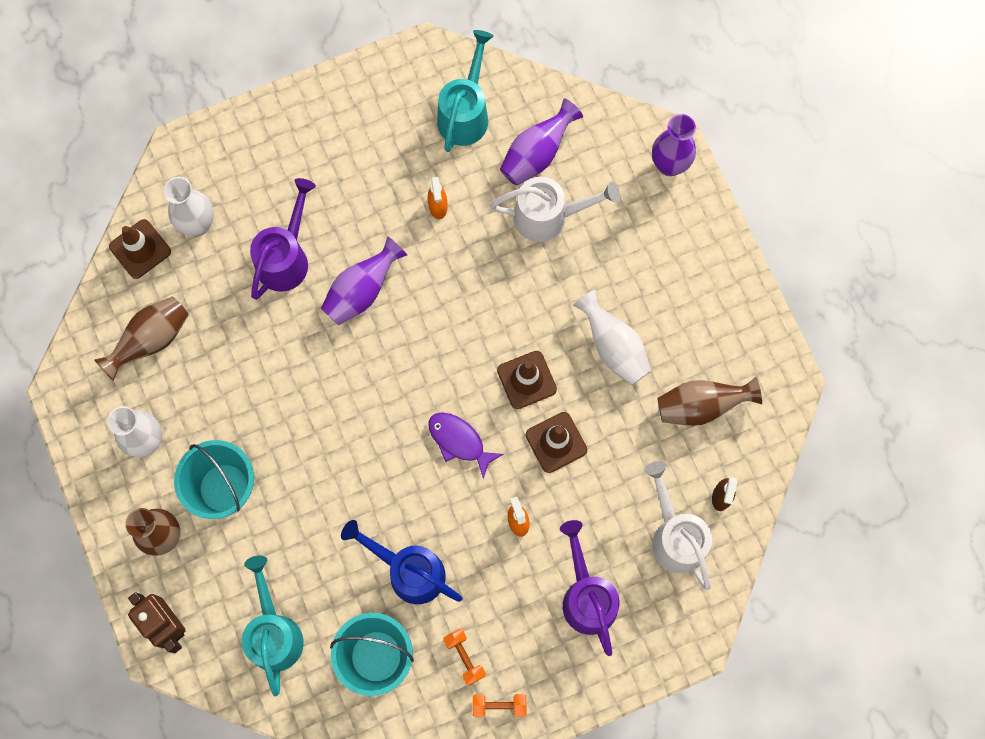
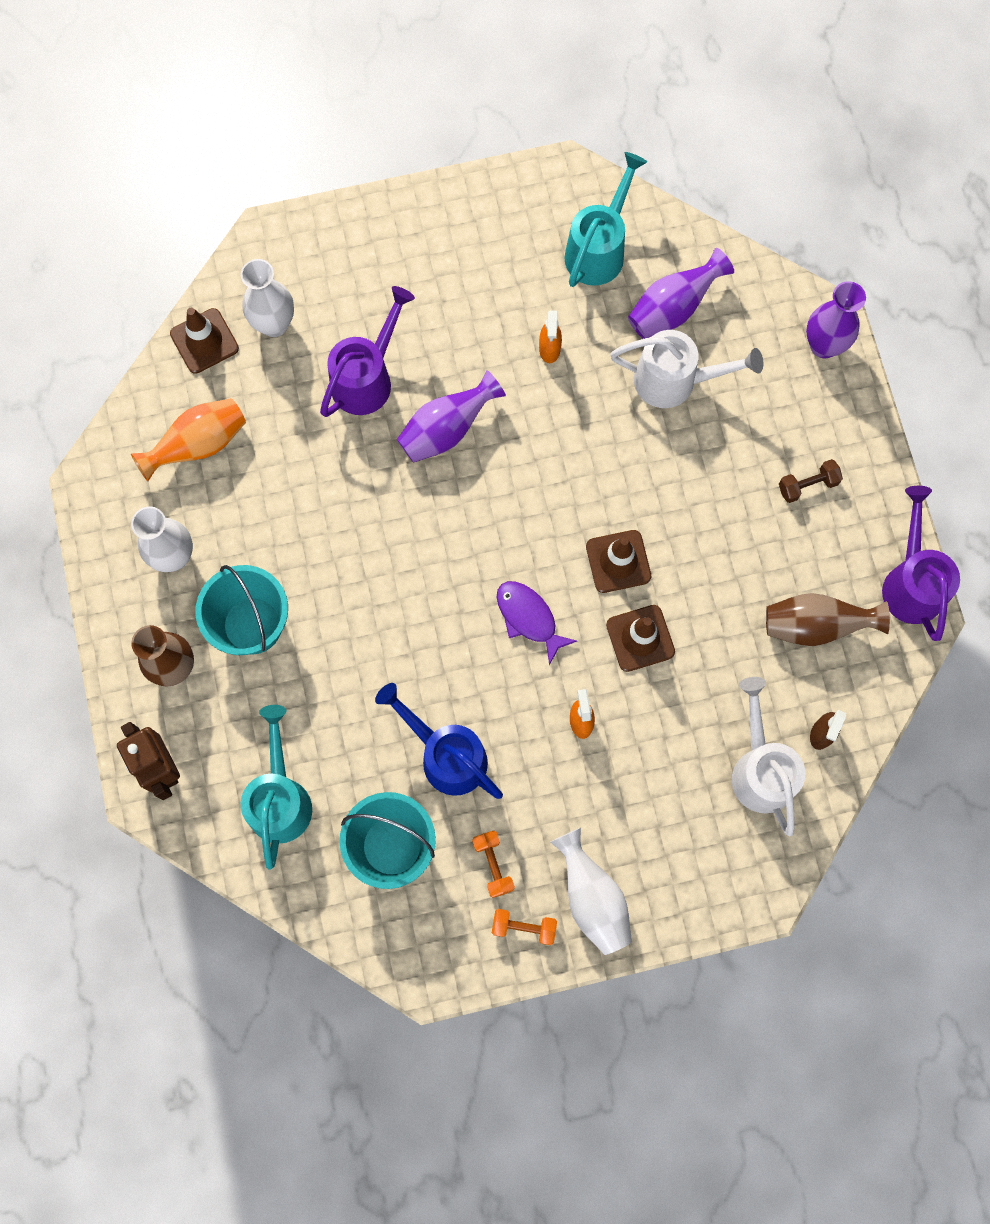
camera: 10 degrees right, 0 degrees up
brown vase [95,297,189,381] -> orange vase [131,398,246,481]
purple watering can [560,520,620,656] -> purple watering can moved to [882,486,960,641]
white vase [573,289,652,385] -> white vase moved to [550,828,632,955]
none -> brown dumbbell [779,459,843,503]

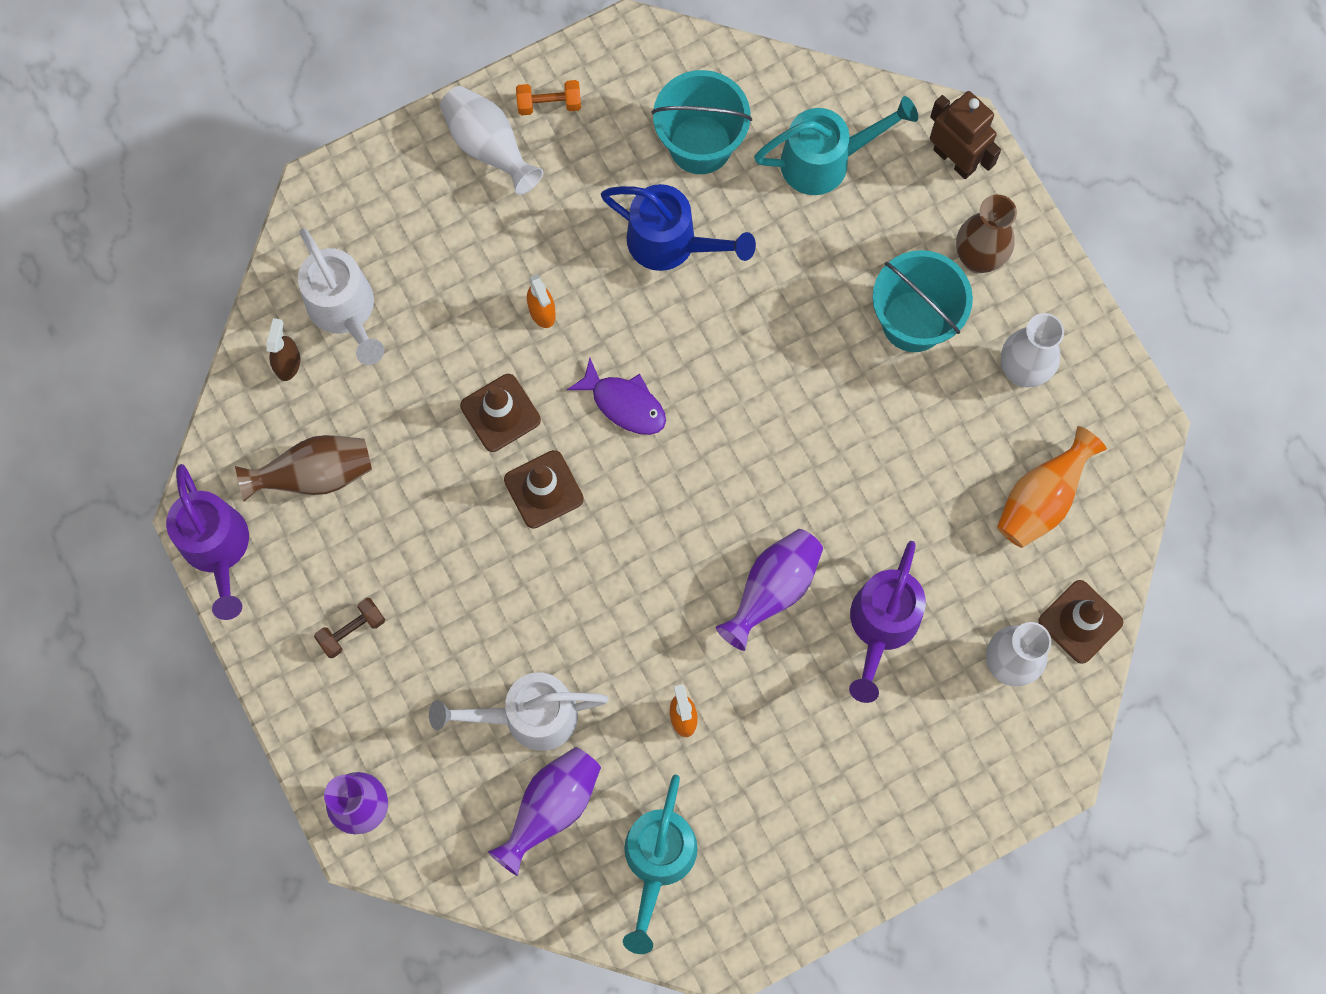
camera: 165 degrees right, 0 degrees up
turquoise watering can [241,705,312,869] -> turquoise watering can turned 90 degrees counterclockwise [754,96,918,195]
orange dumbbell [472,831,515,898] -> none

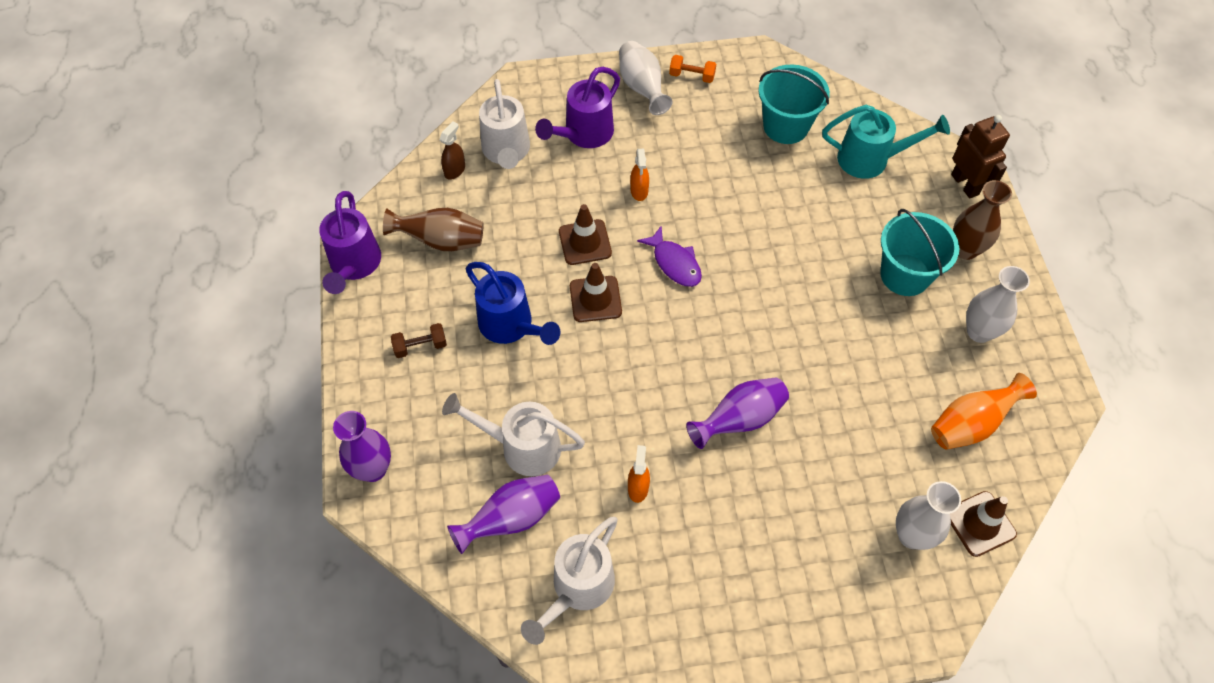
camera: 20 degrees right, 15 degrees down
blue watering can [601,184,756,271] -> blue watering can moved to [466,262,560,345]
turquoise watering can [623,774,698,954] -> white watering can [521,517,618,645]
purple watering can [849,541,926,703] -> purple watering can moved to [535,67,620,148]

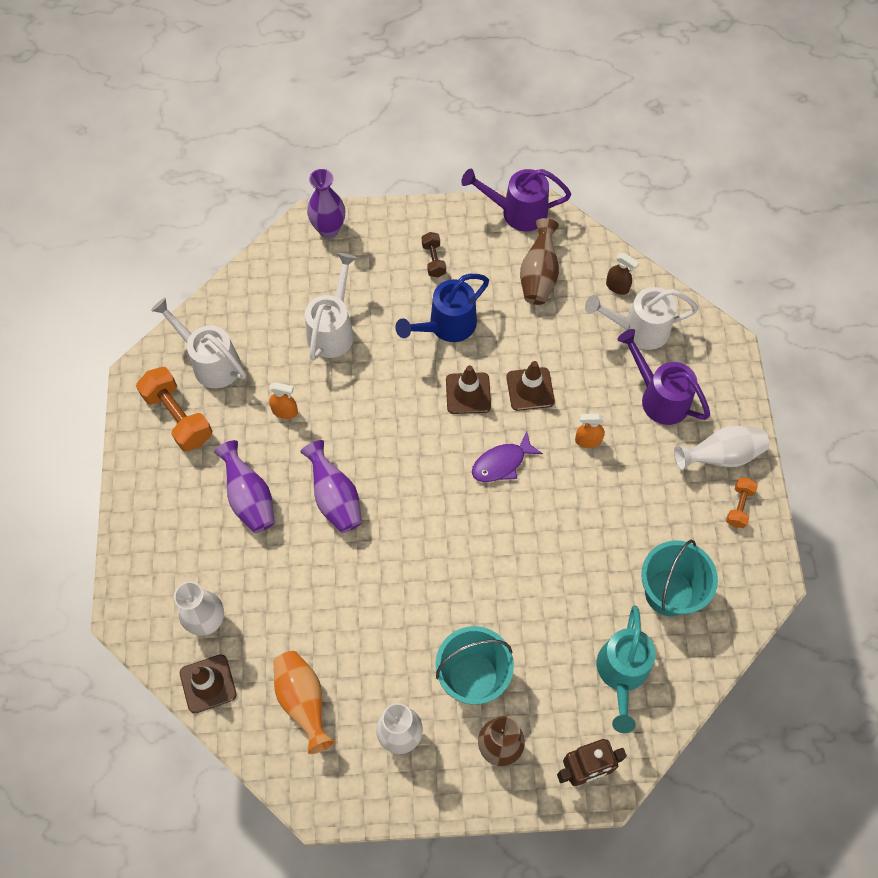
camera: 95 degrees right, 5 degrees up
purple vase [447,475,560,554] -> purple vase moved to [214,440,275,533]
none -> orange dumbbell [136,367,212,452]

